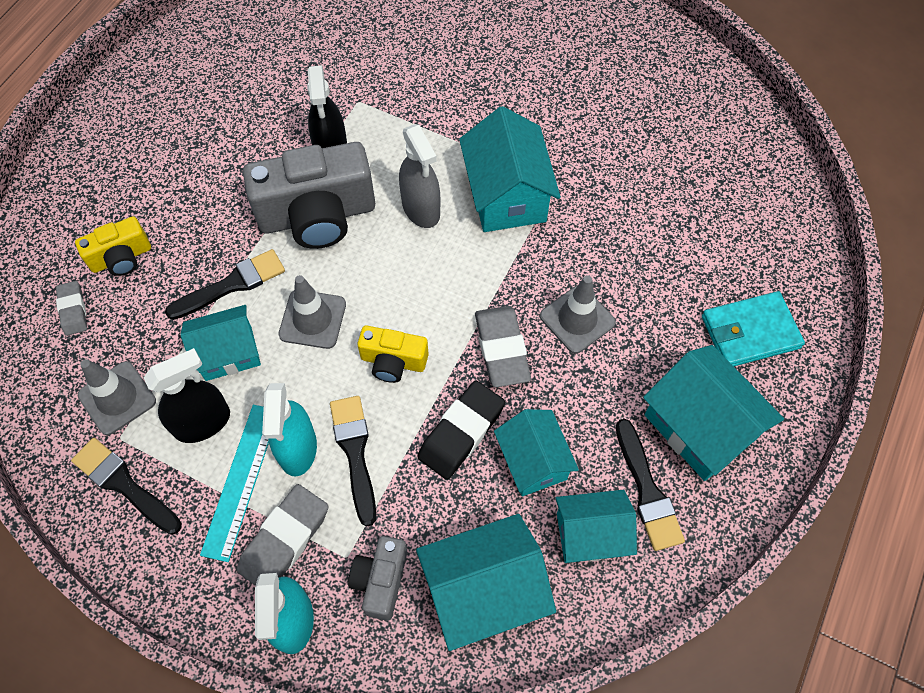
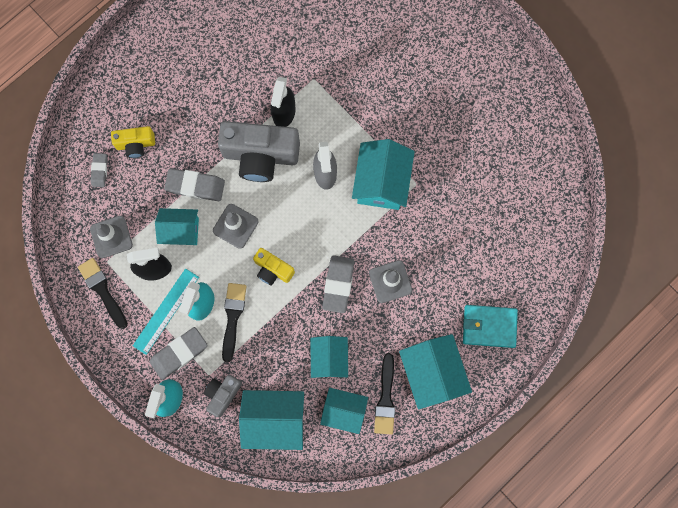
camera: 20 degrees right, 15 degrees up
black brush [165,249,285,320] -> grey eraser [164,168,225,201]
black eraser [417,381,505,480] -> none

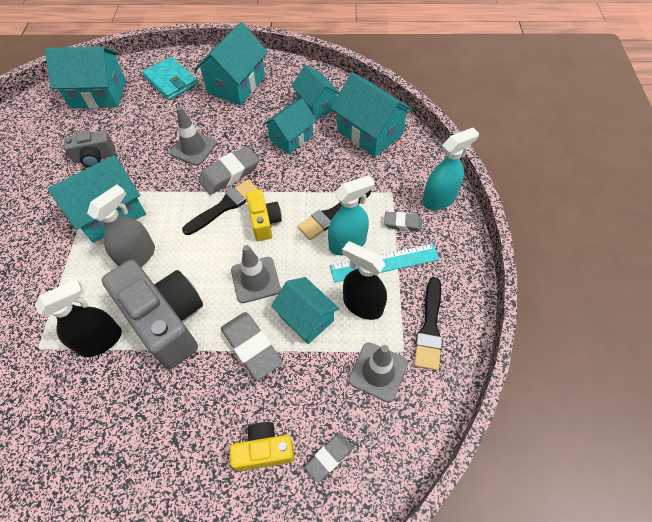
camera: 135 degrees left, 20 degrees down
yellow camera [111,126,155,158] -> yellow camera turned 45 degrees counterclockwise [230,422,295,471]
grey eraser [149,327,208,380] -> grey eraser [384,212,422,232], size x0.59
grey camera [204,375,242,417] -> grey camera moved to [64,131,115,167]
black brush [374,353,395,435] -> black brush moved to [182,179,259,235]
none -> turquoise house [45,47,126,109]

